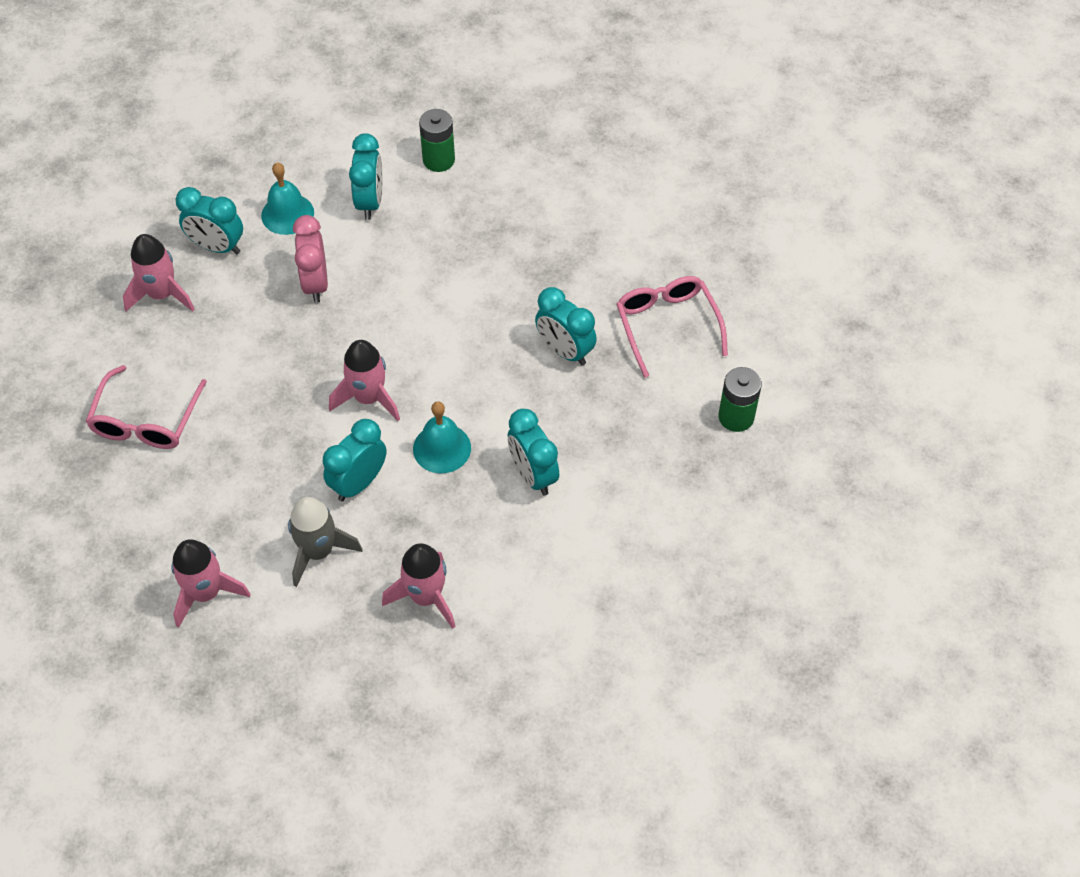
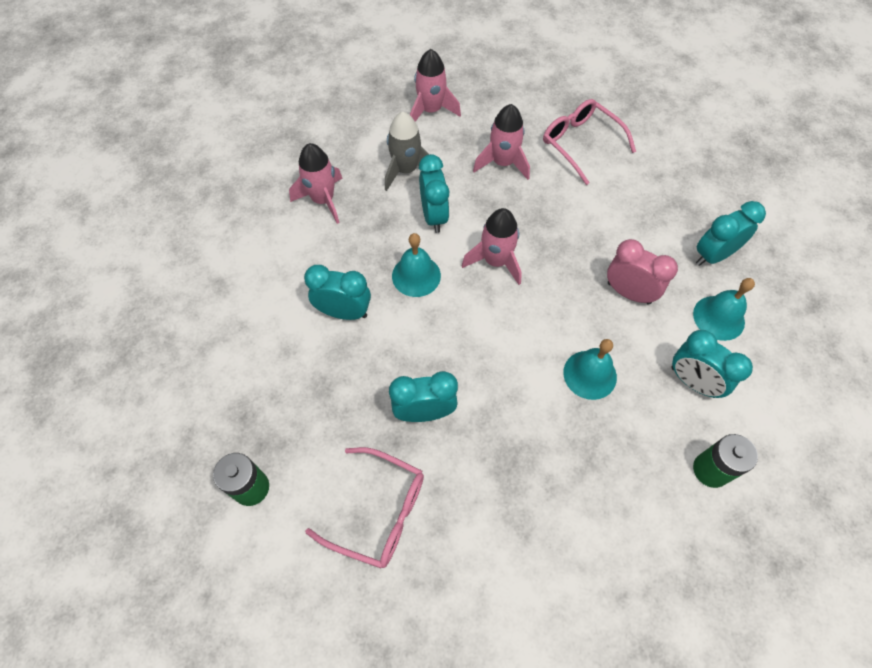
camera: 130 degrees right, 5 degrees up
pink rocket [123,234,195,312] -> pink rocket moved to [473,104,530,180]
none -> turquoise bell [563,339,617,400]

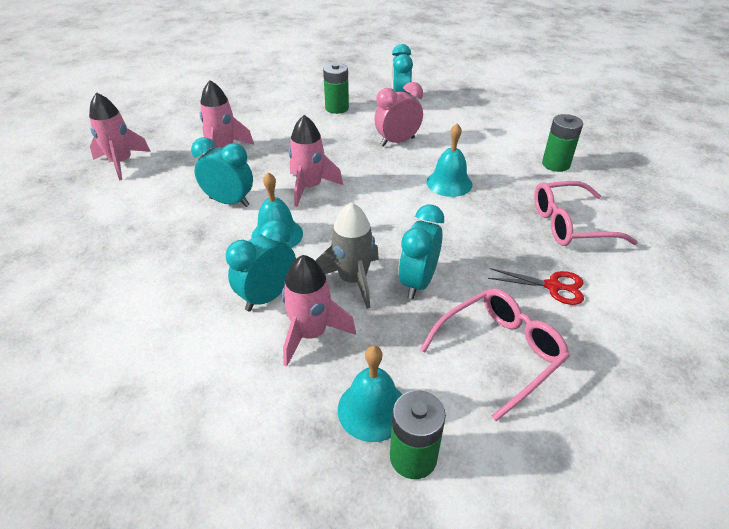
camera: 60 degrees left, 20 degrees down
pink rocket [289,143,343,224] -> pink rocket moved to [282,255,356,367]
grey rocket [385,112,429,191] -> grey rocket moved to [315,202,379,309]
pink glasses [543,99,636,185] -> pink glasses moved to [534,181,638,246]
turquoise clock [672,330,753,398] -> none
turquoise bell [693,278,755,341] -> turquoise bell moved to [338,345,402,442]
none -> green battery [323,63,349,114]
none -> red scissors [488,268,584,305]

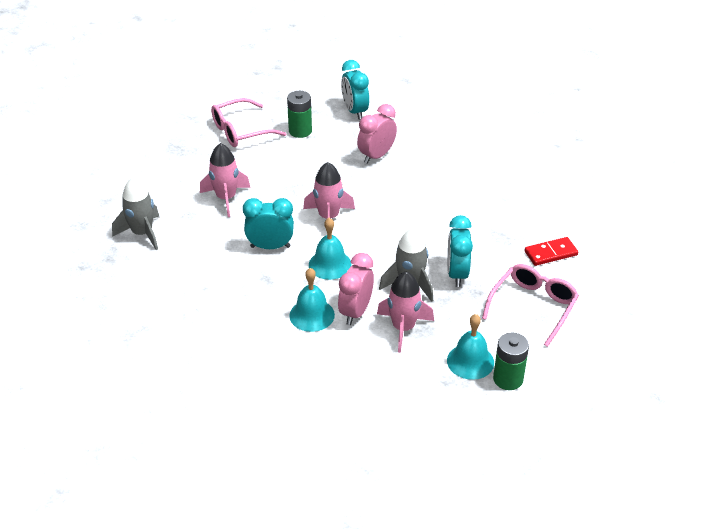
camera: 20 degrees left, 0 degrees up
pink rocket [89,92,151,181] -> grey rocket [112,178,159,250]
turquoise clock [226,220,296,311] -> pink clock [338,253,374,325]
turquoise bell [426,123,473,197] -> turquoise bell moved to [290,268,335,332]
red scissors [488,268,584,305] -> red domino [524,237,578,266]
pink glasses [534,181,638,246] -> pink glasses moved to [211,98,287,147]
green battery [542,114,583,172] -> none

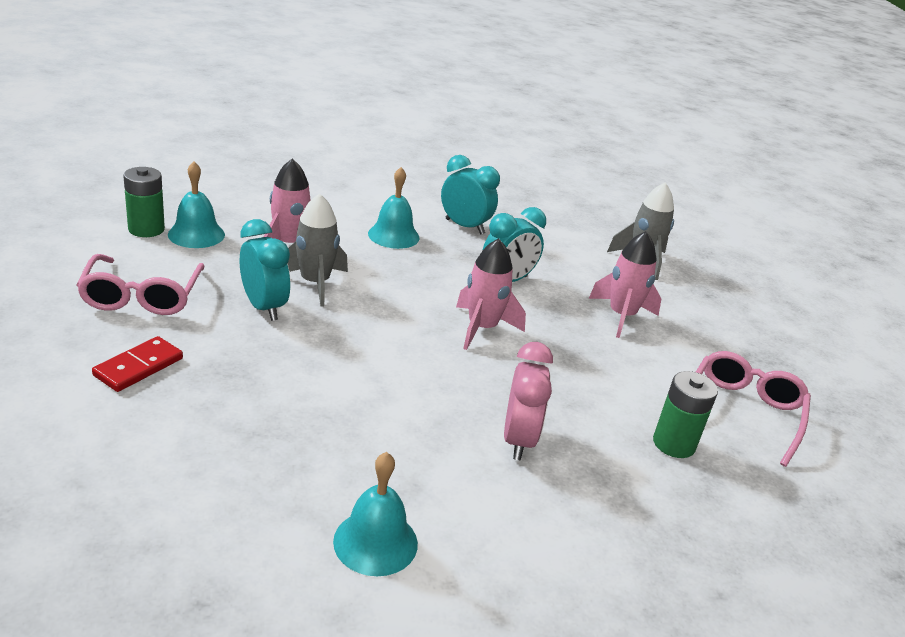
camera: 140 degrees right, 10 degrees down
turquoise bell [309,218,352,280] -> turquoise bell moved to [333,452,418,576]
pink clock [338,253,374,325] -> none
turquoise clock [341,60,369,120] -> turquoise clock moved to [441,155,500,234]

